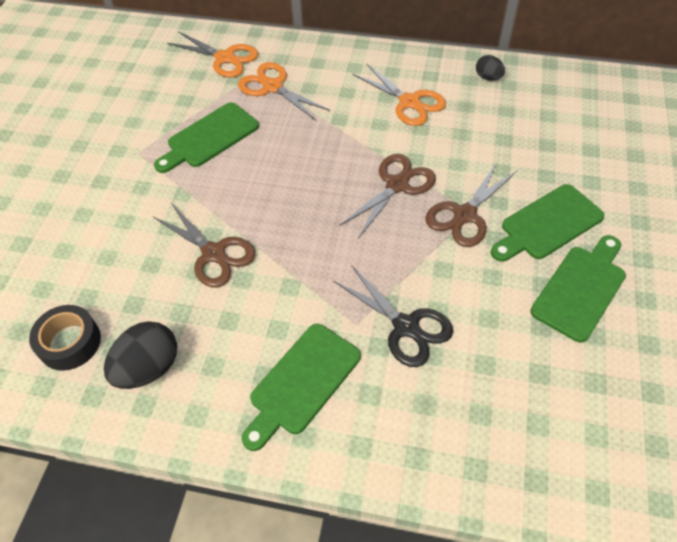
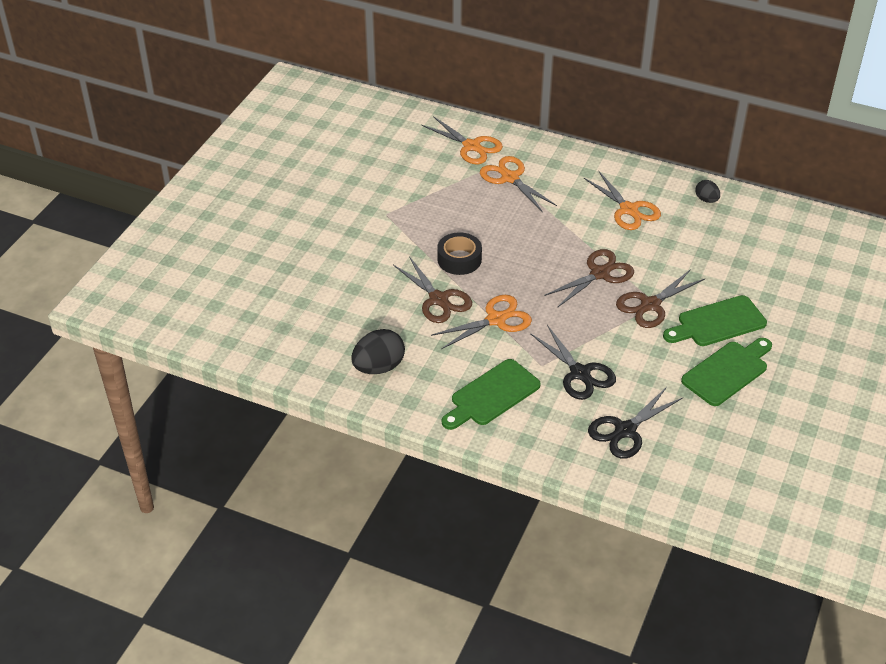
camera: 10 degrees right, 10 degrees down
black tape [29,305,101,371] -> black tape moved to [437,232,482,275]
green cutting board [154,102,259,173] -> none
none -> orange scissors [431,295,532,349]
none -> black scissors [588,387,683,459]

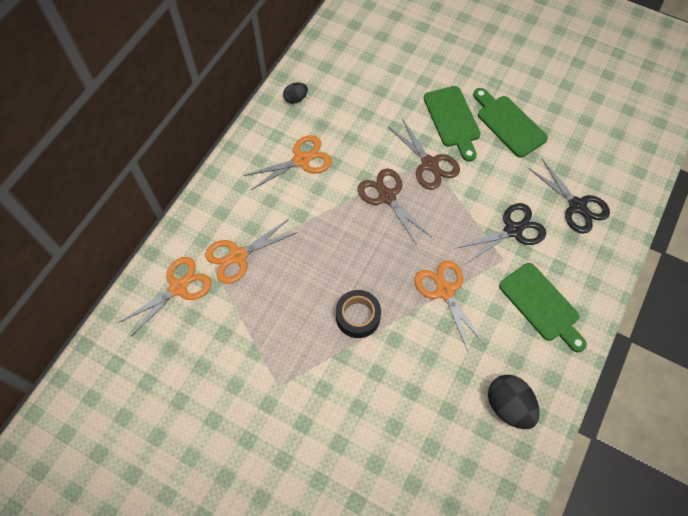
camera: 85 degrees left, 20 degrees up
brown scissors [393,256,472,323] -> none

